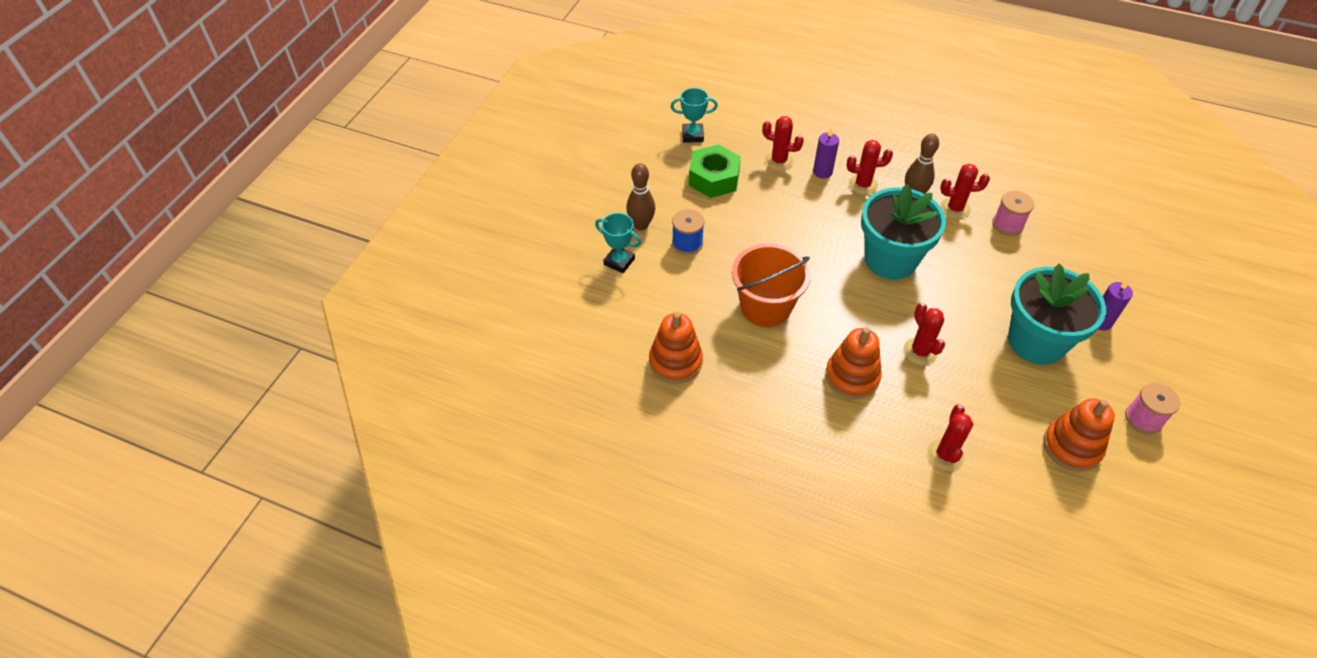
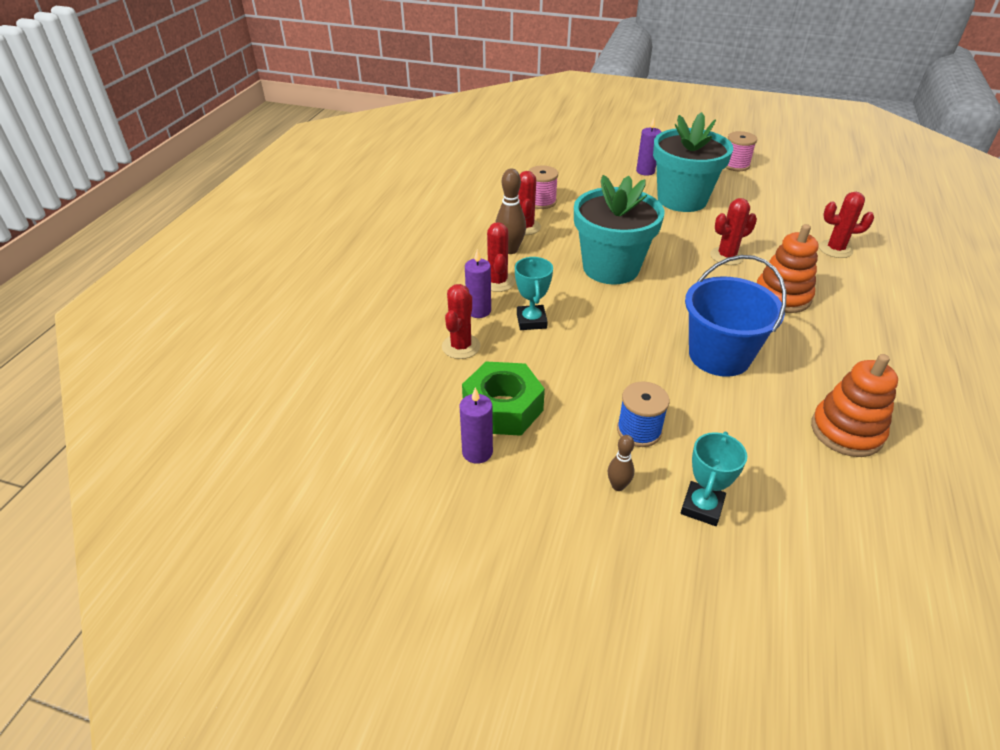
camera: 95 degrees left, 10 degrees down
brown bowling pin [626,163,655,230] -> brown bowling pin [608,435,634,491], size x0.58
turquoise trophy [671,88,718,142] -> turquoise trophy moved to [515,257,553,330]
orange bucket [732,243,811,327] -> blue bucket [685,255,786,377]
orange stacking toy [1043,398,1115,472] -> none
none -> purple candle [459,388,493,464]

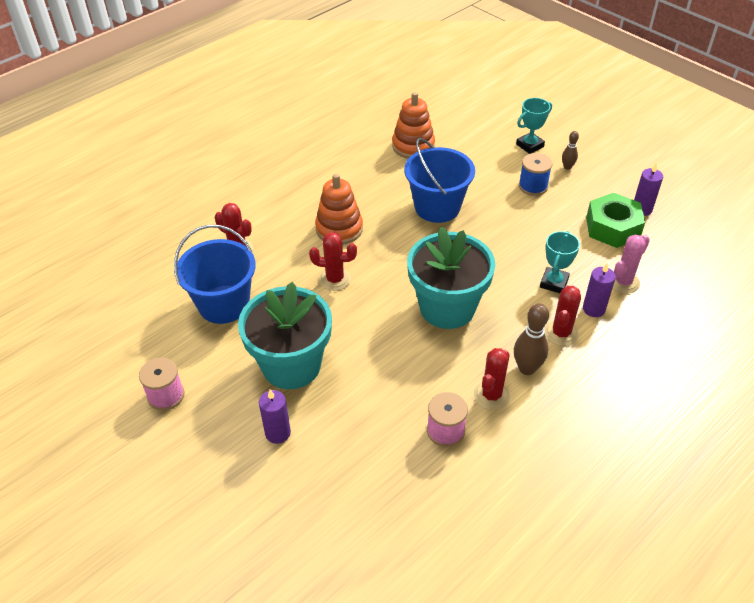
camera: 150 degrees left, 5 degrees up
red cactus [442,284,480,359] -> pink cactus [612,234,650,294]
none -> blue bucket [174,225,256,324]

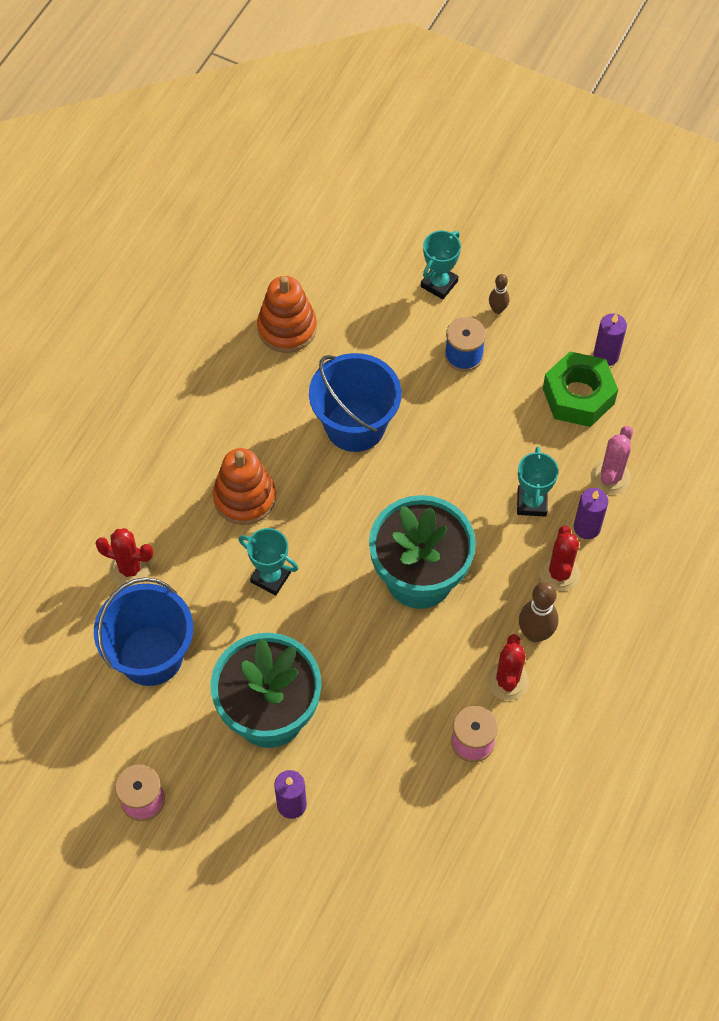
camera: 20 degrees left, 15 degrees up
red cactus [309,232,357,291] -> turquoise trophy [239,528,298,595]

